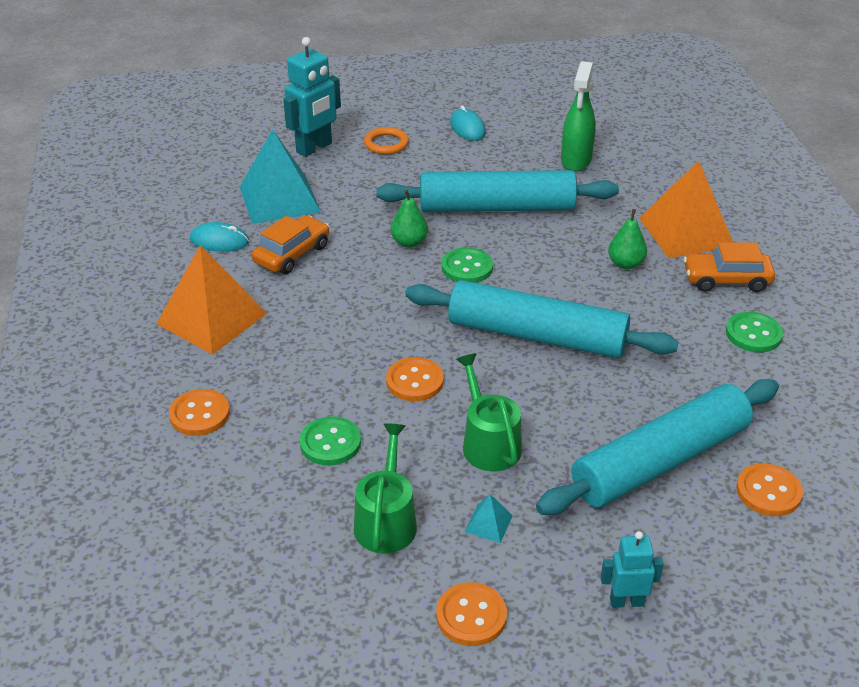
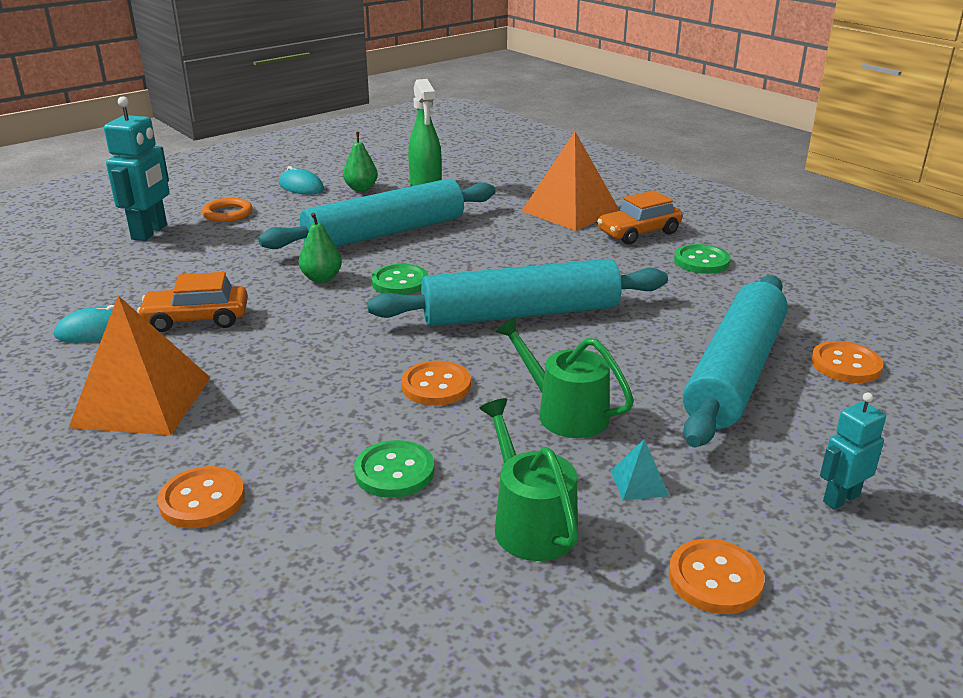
camera: 30 degrees left, 10 degrees down
turquoise pyramid [240,129,321,224] -> none
orange car [252,215,329,274] -> orange car turned 105 degrees counterclockwise [137,272,248,332]
green pear [608,209,647,269] -> green pear moved to [343,132,378,191]

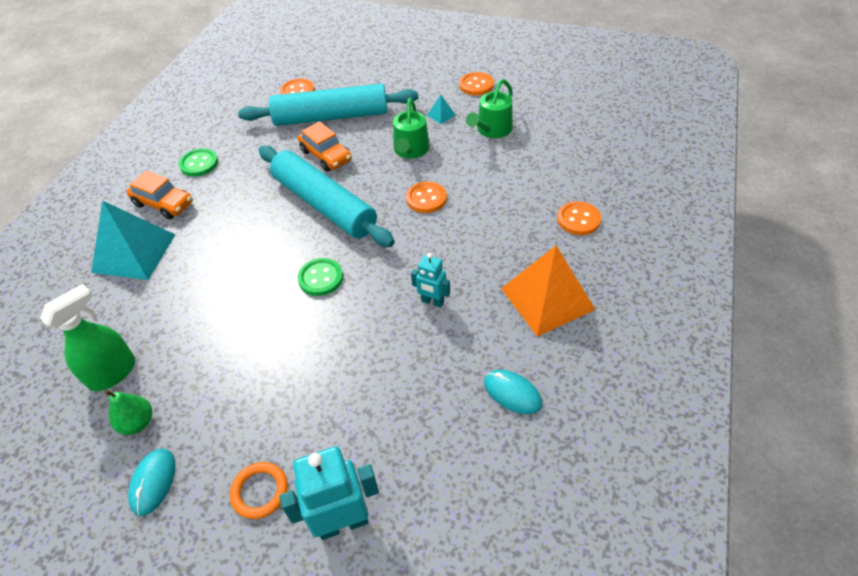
camera: 120 degrees left, 20 degrees up
orange car [137,272,248,332] -> orange car moved to [298,121,352,172]
turquoise rolling pin [258,179,495,249] -> none
green pear [299,213,342,283] -> none
green button [354,440,434,498] -> none
orange pyramid [522,132,620,231] -> turquoise pyramid [91,201,175,280]
turquoise robot [820,393,886,509] -> turquoise robot moved to [411,253,450,308]

